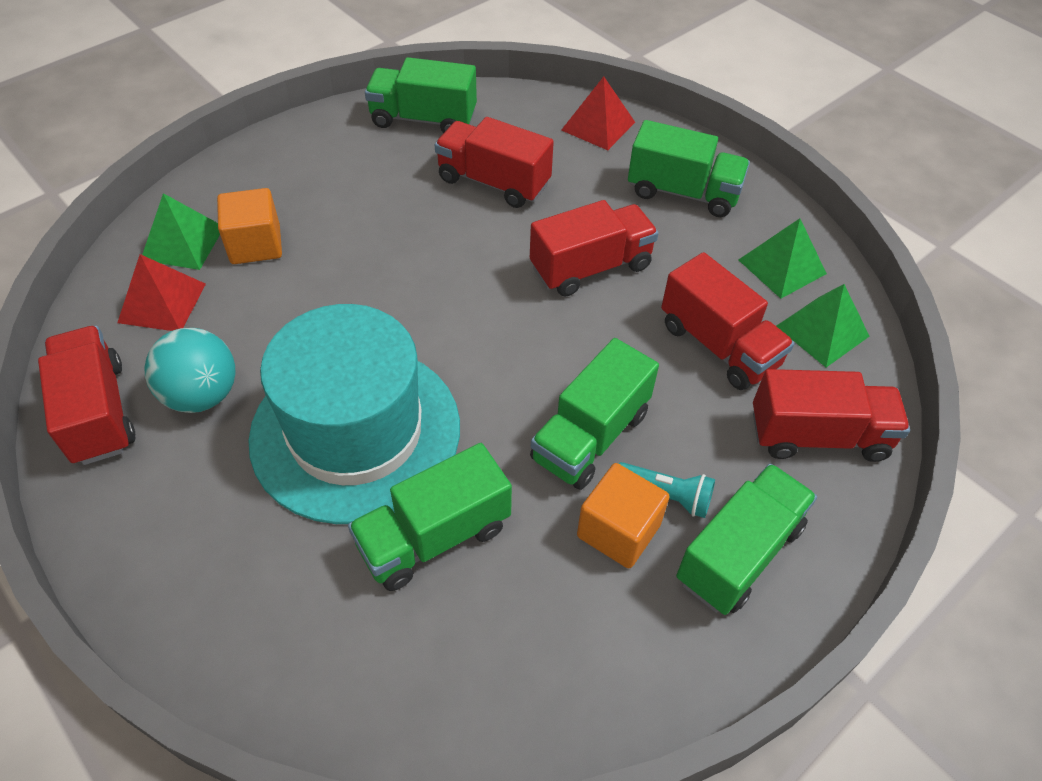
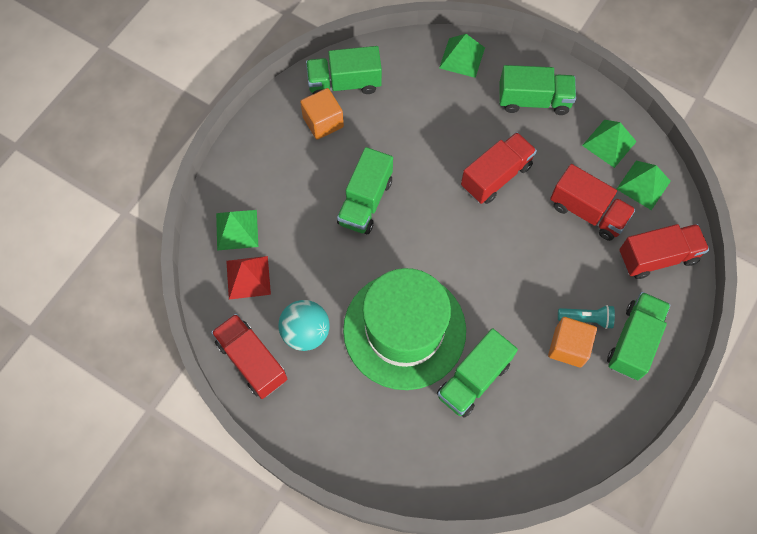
camera: 15 degrees left, 15 degrees up
orange cube [217,188,282,264] -> orange cube moved to [300,88,344,140]
turquoise hat [248,304,460,524] -> green hat [343,268,466,390]
red truck [435,117,554,208] -> none
green truck [530,338,659,490] -> green truck moved to [337,147,393,234]
red pyramid [561,76,635,150] -> green pyramid [439,34,485,78]

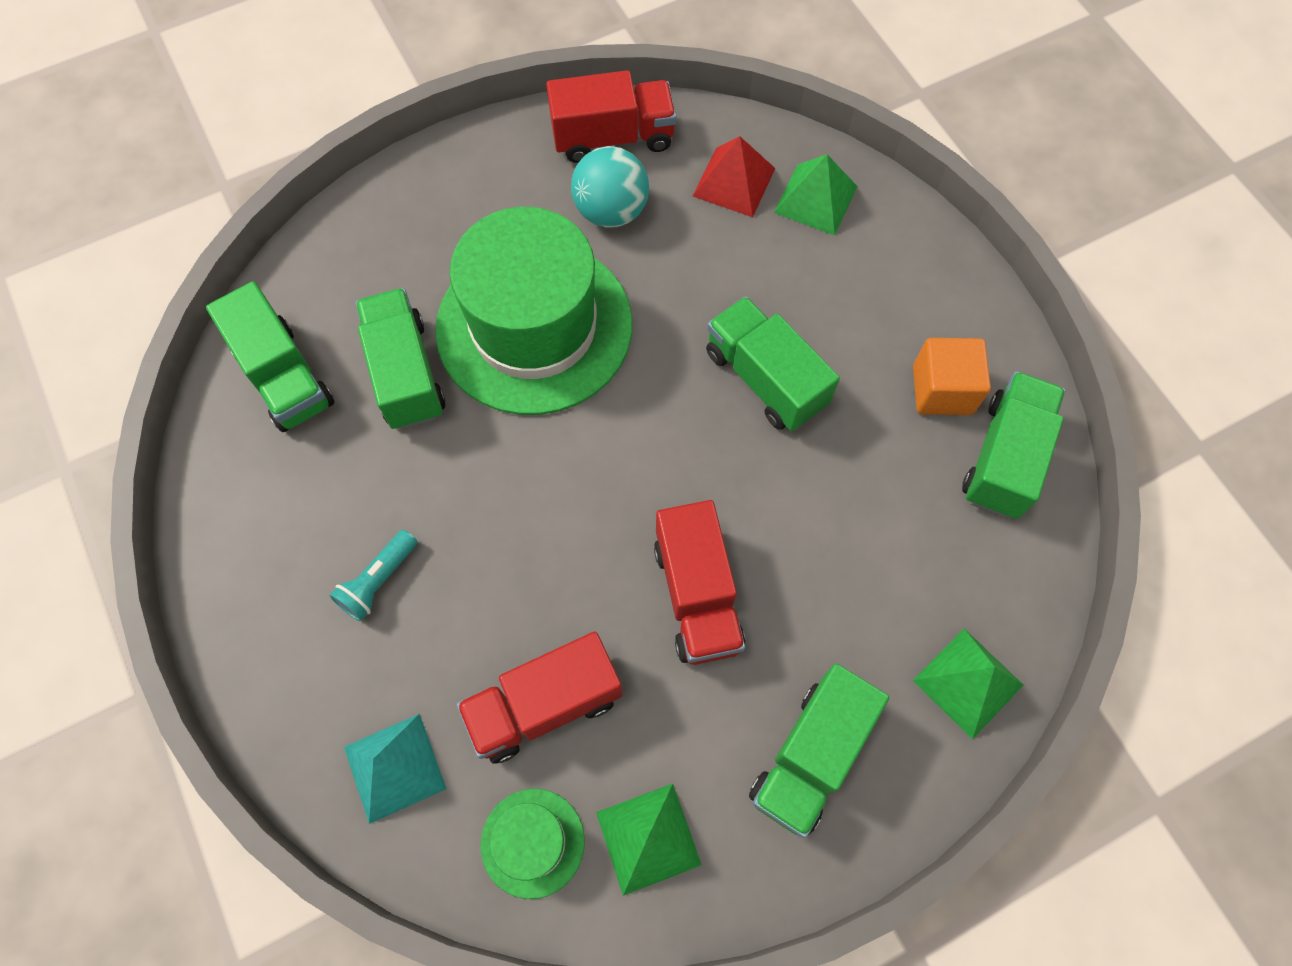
camera: 120 degrees right, 0 degrees up
orange cube [548,317,597,367] -> none
green truck [607,292,671,380] -> green truck moved to [206,281,335,432]
green pyramid [617,161,671,210] -> green hat [480,789,585,899]
red truck [619,224,709,279] -> turquoise pyramid [344,714,446,824]

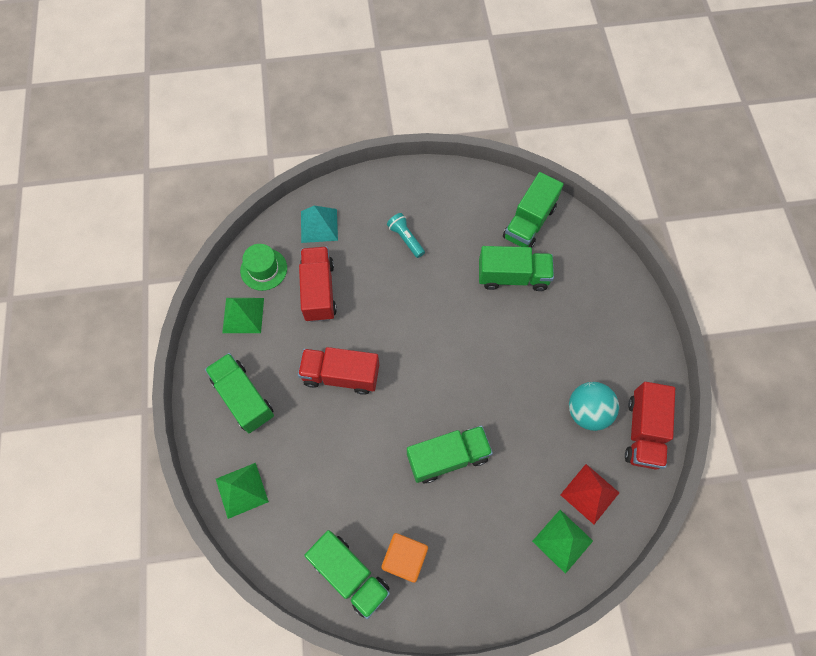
camera: 110 degrees right, 0 degrees up
green truck [206,281,335,432] -> green truck turned 45 degrees counterclockwise [503,172,564,248]
green hat [435,207,632,415] -> none

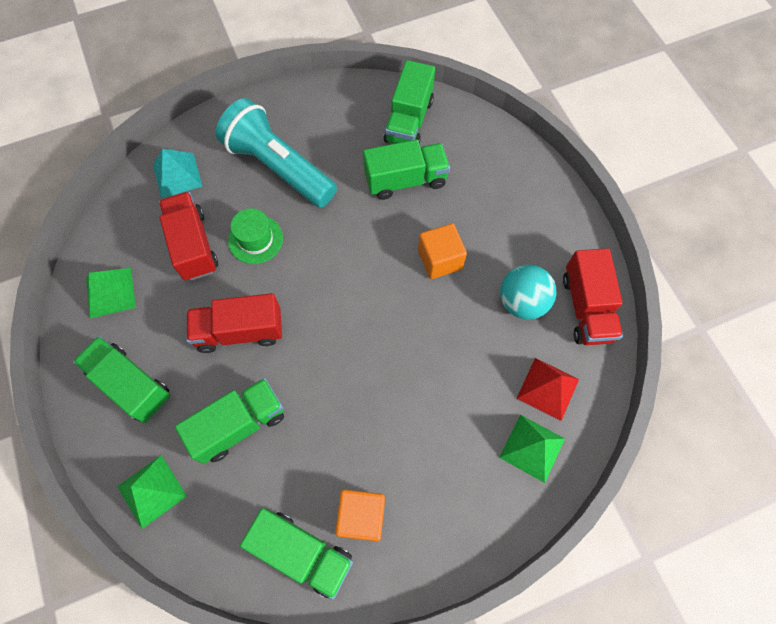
camera: 15 degrees left, 0 degrees up
green hat [240,244,287,291] -> green hat moved to [228,208,283,264]
turquoise flashlight [387,213,425,258] -> turquoise flashlight [216,98,337,207], size x2.35
green truck [407,426,493,483] -> green truck moved to [175,378,284,464]
none -> orange cube [418,223,467,279]

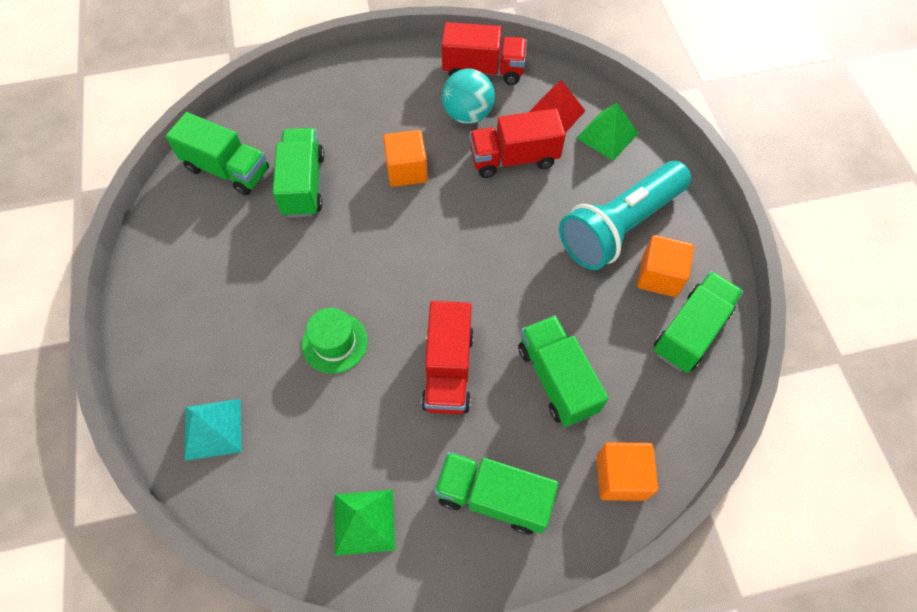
camera: 80 degrees left, 5 degrees down
green truck [73,336,170,423] -> green truck turned 60 degrees clockwise [434,452,559,535]
green pyramid [117,455,187,529] -> orange cube [597,442,658,501]
red truck [159,192,218,281] -> red truck moved to [469,109,566,178]
turquoise flashlight [216,98,337,207] -> turquoise flashlight moved to [559,161,691,270]

